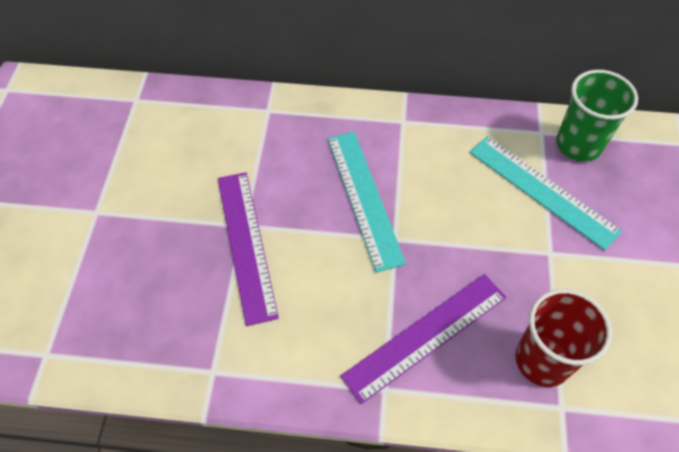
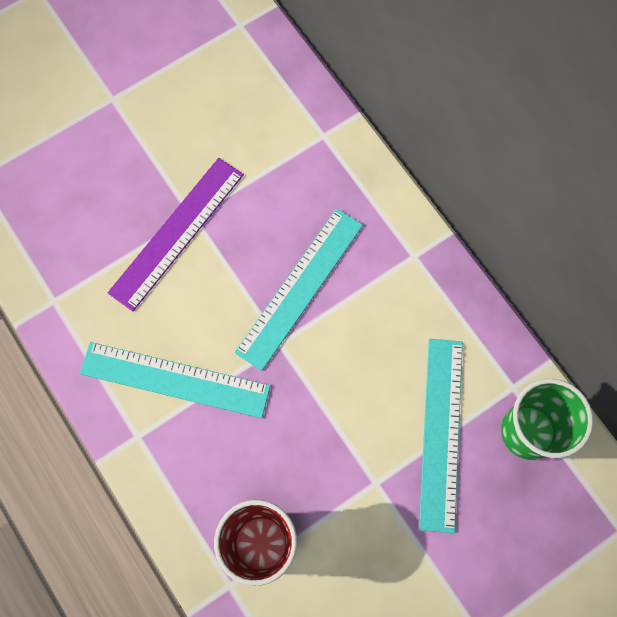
camera: 50 degrees right, 15 degrees up
purple ruler [340,274,507,404] -> none
none -> turquoise ruler [80,342,271,418]

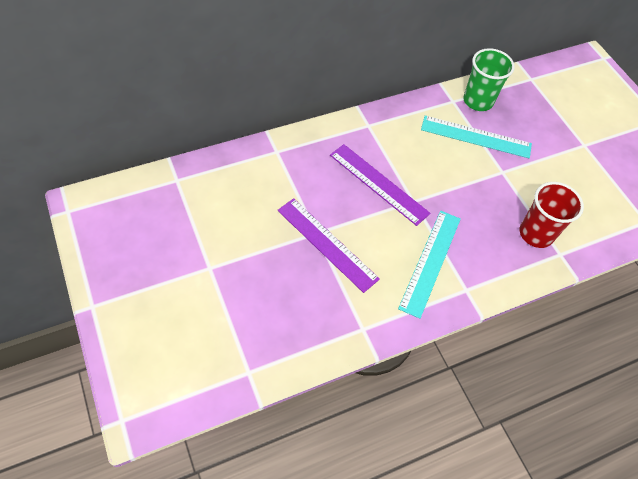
camera: 85 degrees left, 15 degrees down
turquoise ruler [235,208,363,371] -> purple ruler [330,144,430,226]

